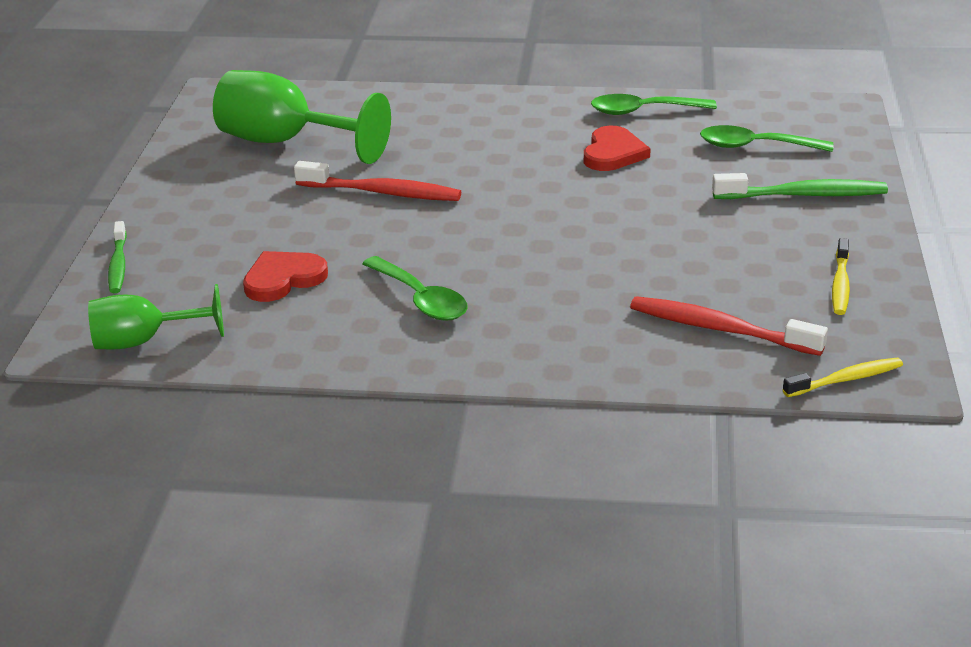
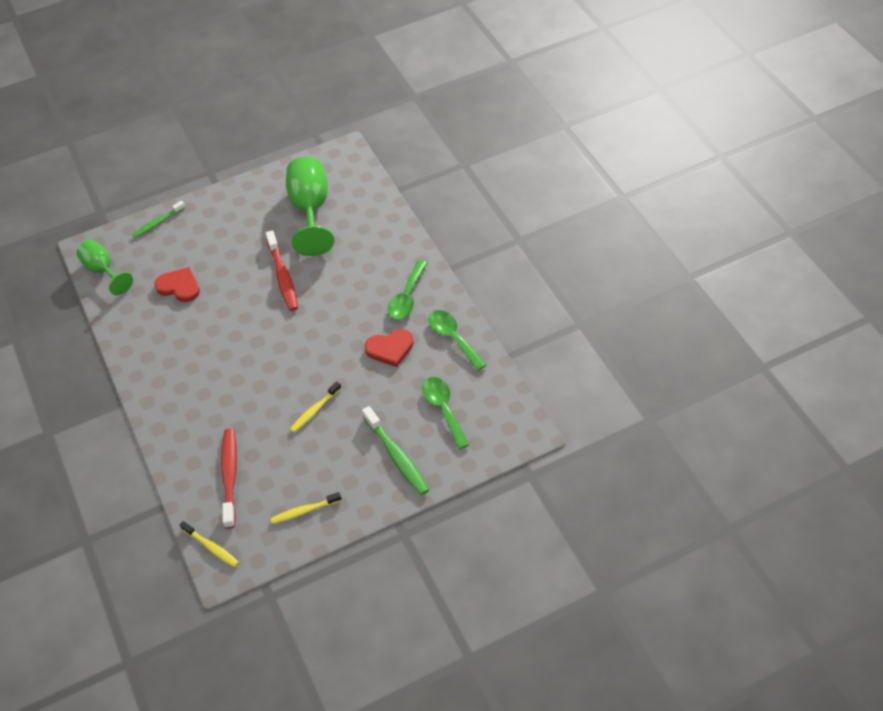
camera: 60 degrees right, 20 degrees up
green spoon [362,256,468,321] -> green spoon moved to [388,260,428,320]
none -> yellow toothbrush [290,381,341,433]

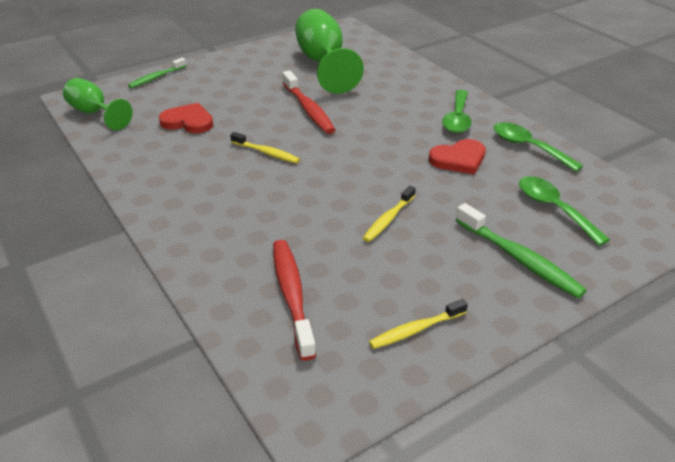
camera: 10 degrees left, 15 degrees down
yellow toothbrush [180,521,239,567] -> yellow toothbrush moved to [230,132,300,163]

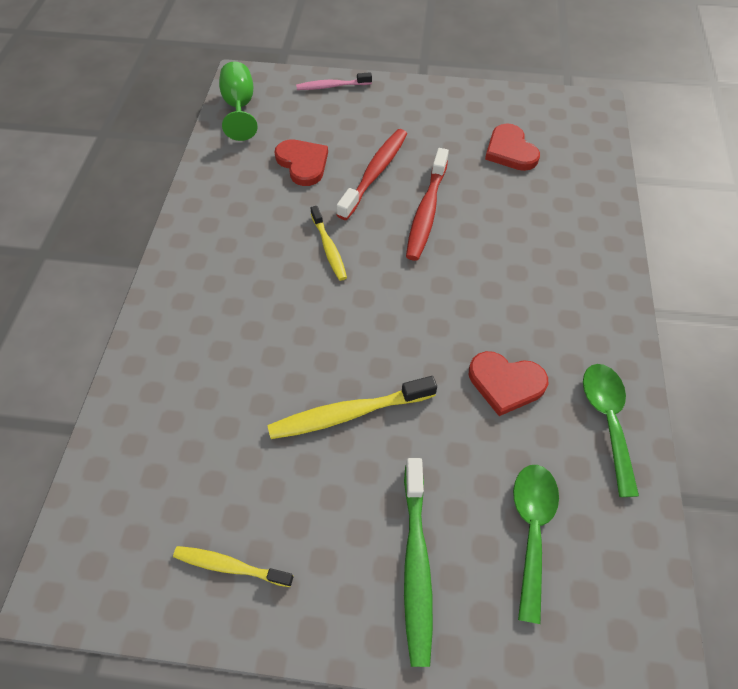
camera: 40 degrees right, 20 degrees up
green toothbrush [128,58,186,88] -> pink toothbrush [296,72,372,90]
red toothbrush [273,240,316,361] -> red toothbrush moved to [336,129,407,220]
green goblet [295,9,364,94] -> red heart [485,124,540,171]
yellow toothbrush [363,186,416,242] -> yellow toothbrush [268,376,437,439], size x1.58
green spoon [442,90,472,133] -> none

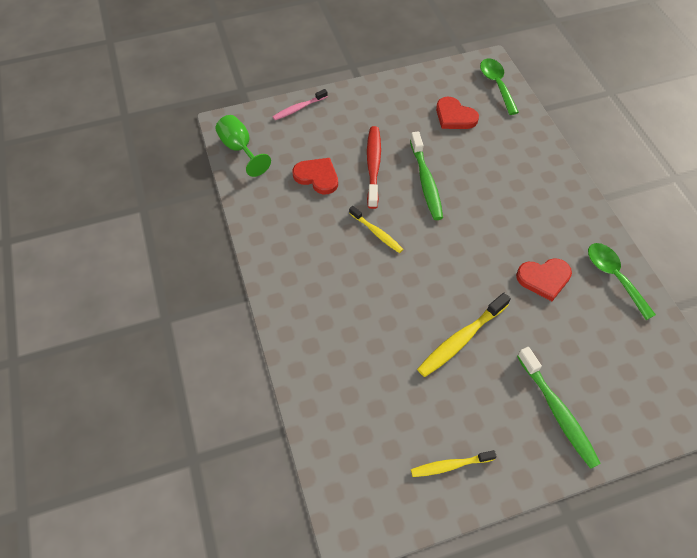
camera: 25 degrees left, 0 degrees up
red toothbrush [406,148,449,261] -> green toothbrush [410,132,443,220]
green spoon [513,465,559,624] -> green spoon moved to [480,59,519,115]

